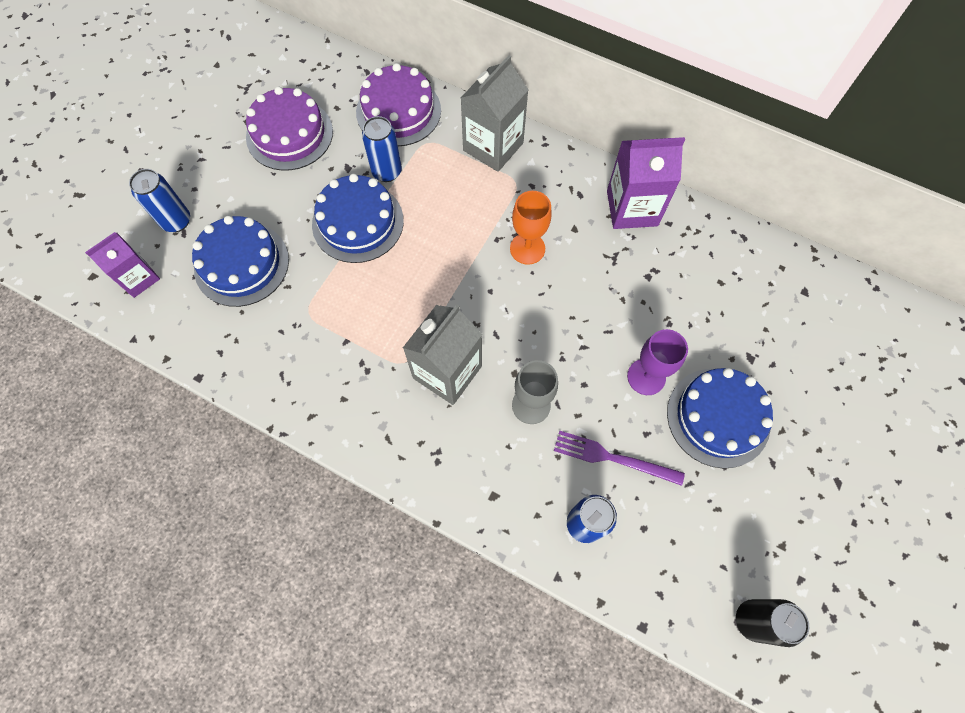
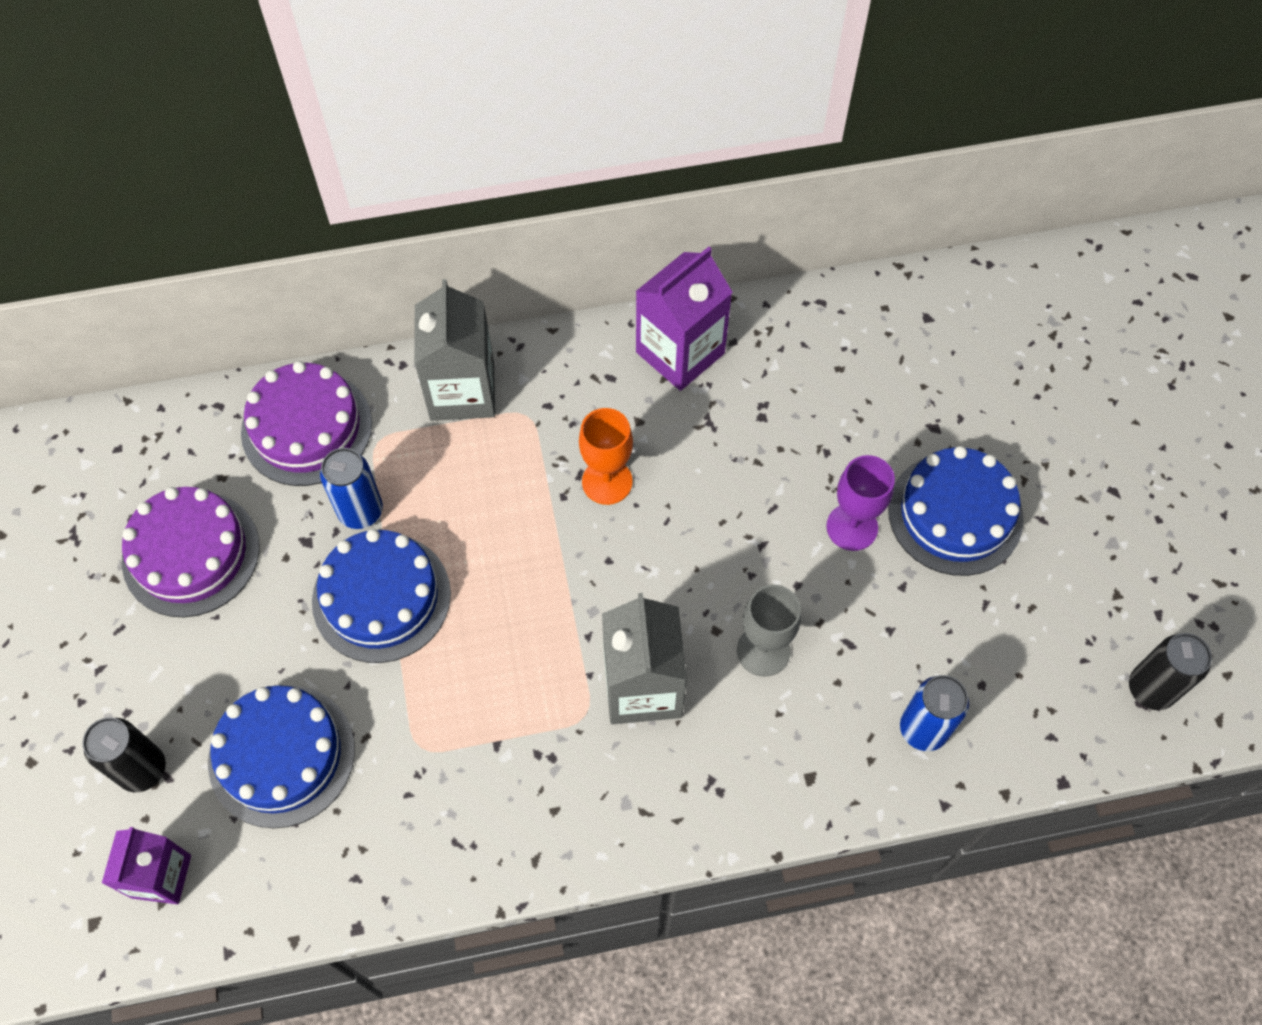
camera: 40 degrees left, 5 degrees down
blue can [129,169,190,232] -> black can [82,717,166,792]
purple fork [554,431,685,486] -> none

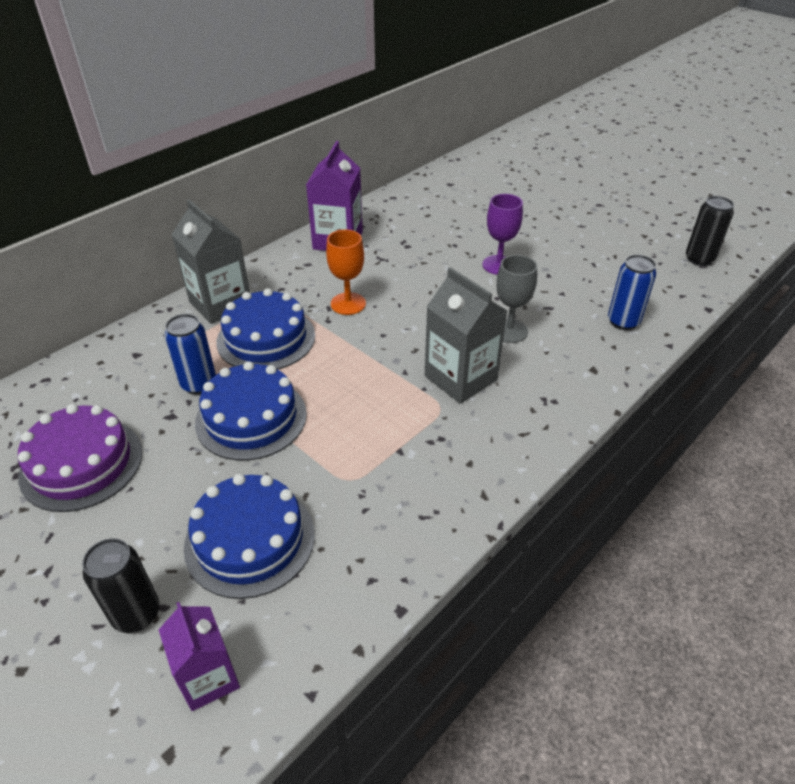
camera: 35 degrees left, 20 degrees down
purple cake [241,361,372,486] -> none
blue cake [888,446,1024,576] -> blue cake moved to [217,288,315,370]

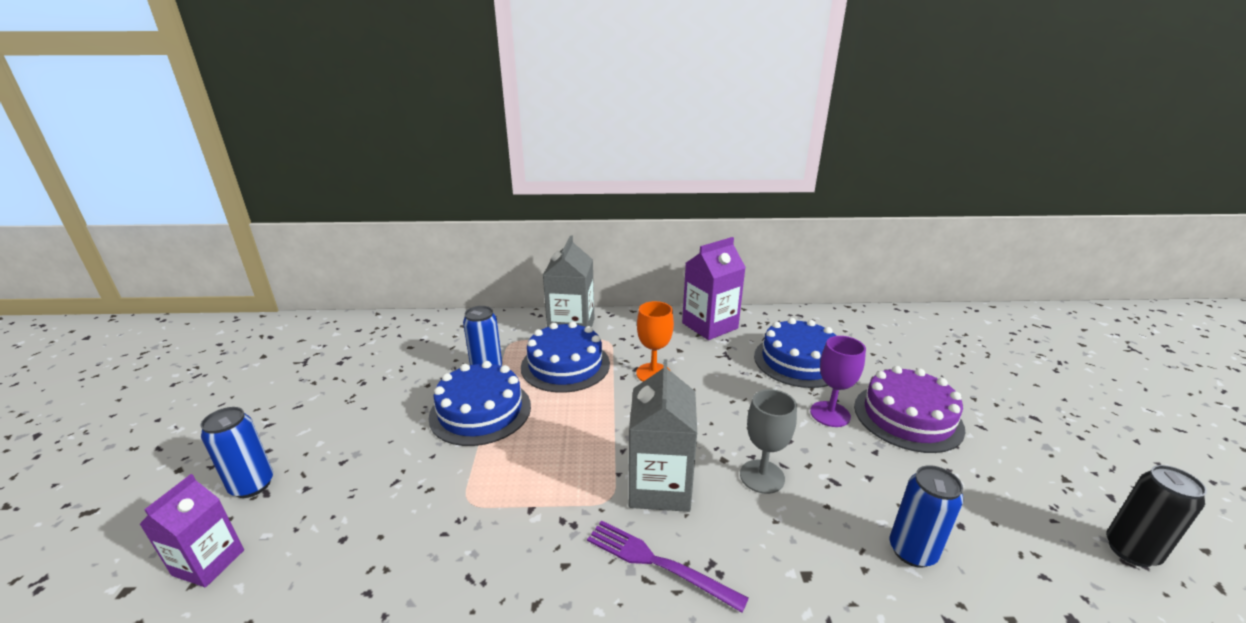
camera: 45 degrees right, 15 degrees down
purple cake [18,404,142,512] -> purple cake moved to [854,366,965,453]
black can [82,538,160,633] -> blue can [201,407,273,498]
blue cake [184,474,315,599] -> blue cake moved to [754,318,836,388]
none -> purple fork [587,520,749,613]

